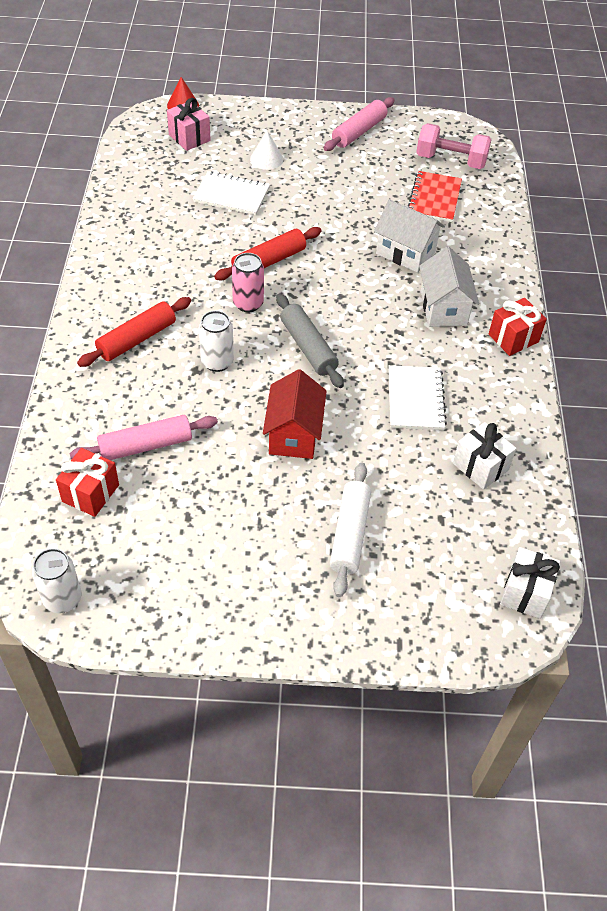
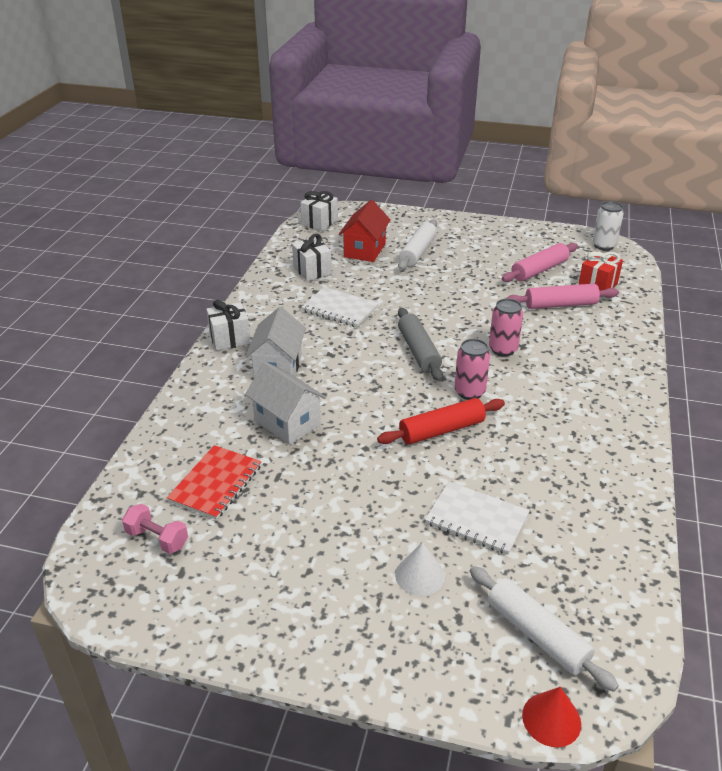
camera: 165 degrees left, 15 degrees down
red rolling pin [77,297,191,367] -> none
pink gift [167,98,211,151] -> white rolling pin [470,566,619,692]
white can [199,311,234,372] -> pink can [489,299,523,357]
red house [263,369,327,459] -> red house moved to [339,200,391,262]
pink rolling pin [324,97,394,151] -> pink rolling pin moved to [502,243,578,282]
white notebook [389,365,447,430] -> white notebook turned 75 degrees counterclockwise [301,287,379,328]
pink dumbbell [416,123,492,169] -> pink dumbbell [122,504,188,554], size x0.63
red gift [489,298,547,356] -> white gift [206,300,251,351]

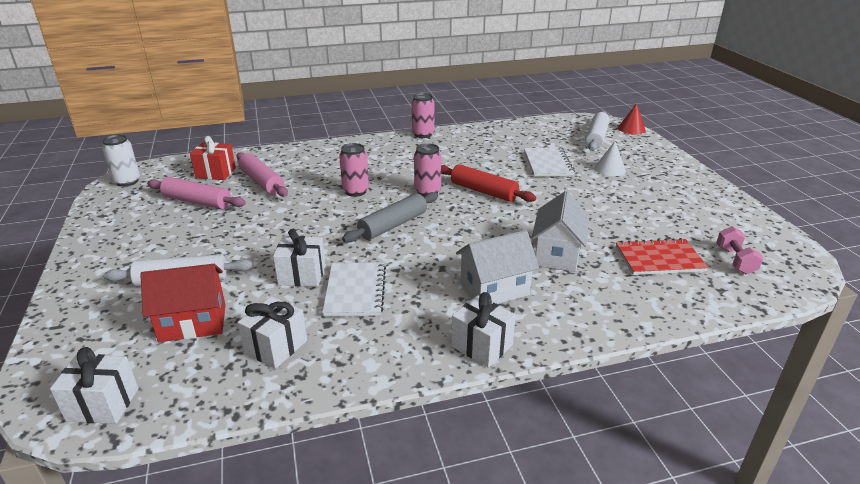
camera: 120 degrees left, 5 degrees down
none -> white gift [273,229,326,287]
none -> pink can [412,93,434,138]

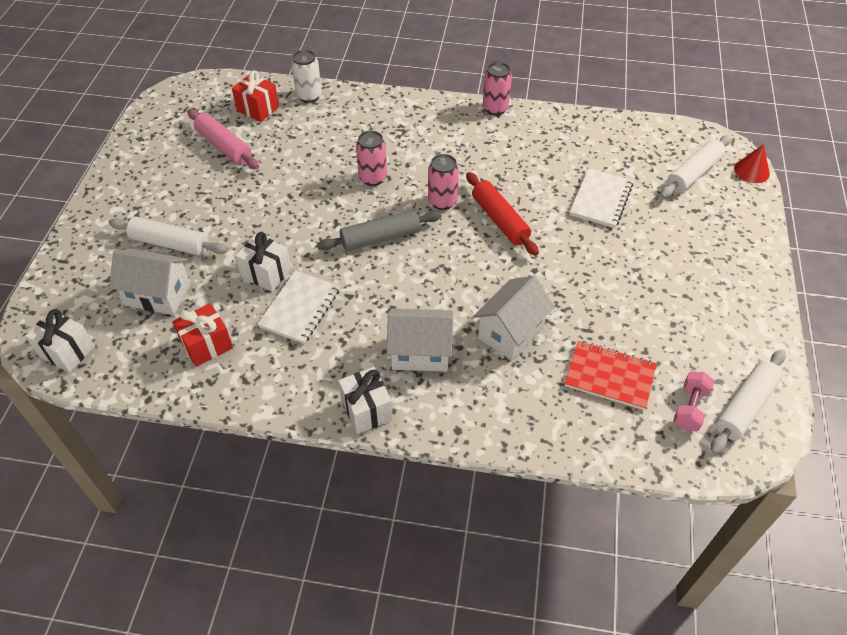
camera: 25 degrees right, 20 degrees up
white can [102,134,140,187] -> white can moved to [291,50,322,103]
red house [140,264,226,342] -> white house [109,249,190,315]
pink rolling pin [236,152,288,197] -> none
white gift [238,297,307,369] -> red gift [172,303,233,367]
white cone [594,141,626,176] -> none
none -> white rolling pin [711,349,786,454]

